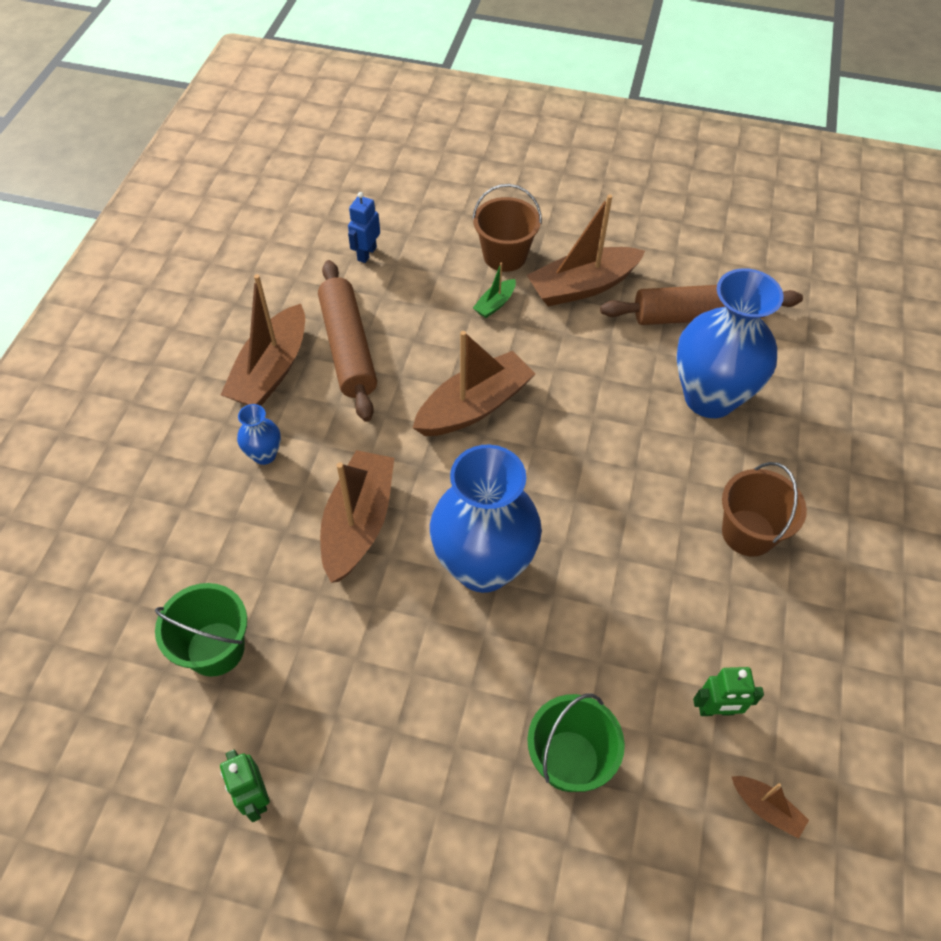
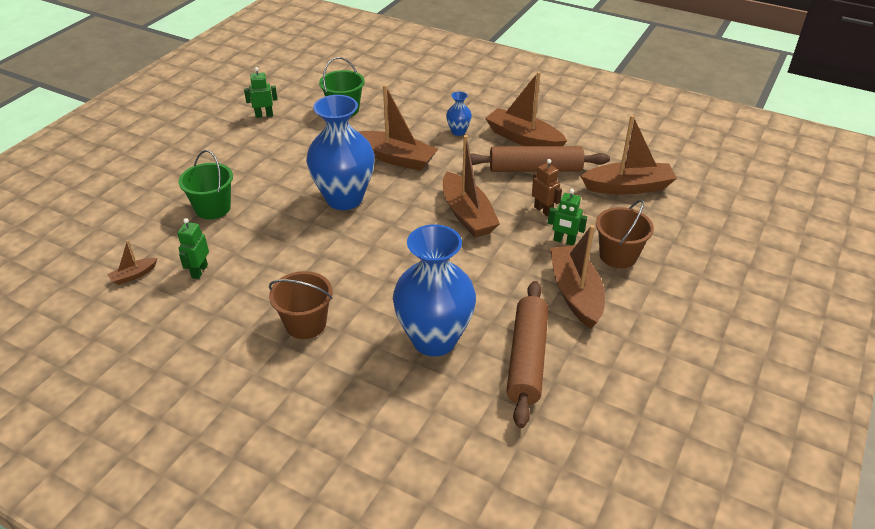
camera: 105 degrees right, 15 degrees down
blue robot [348,192,380,263] -> brown boat [581,115,677,195]
green boat [473,262,516,318] -> green robot [548,189,587,245]
none -> brown robot [532,159,562,217]

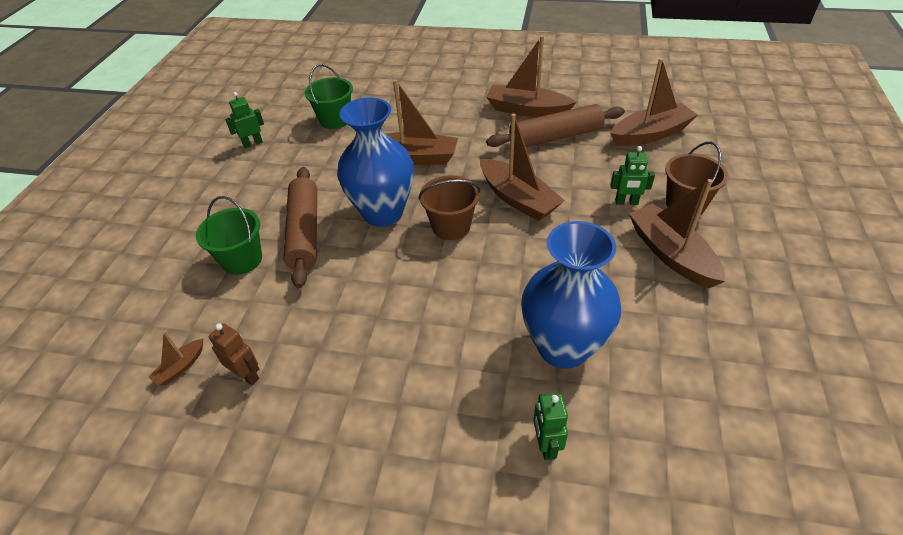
camera: 15 degrees left, 5 degrees up
green robot [177,218,209,279] -> green robot moved to [533,394,568,460]
brown bucket [269,271,333,339] -> brown bucket moved to [418,175,481,240]
blue vase [446,92,472,136] -> none
brown rolling pin [506,281,548,428] -> brown rolling pin moved to [283,167,317,288]
brown robot [532,159,562,217] -> brown robot moved to [208,323,259,385]

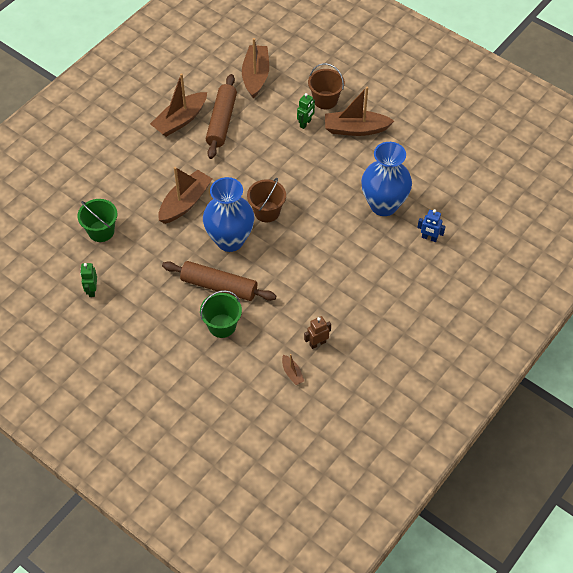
camera: 65 degrees left, 10 degrees up
brown boat [480,113,565,221] -> none
green robot [533,394,568,460] -> blue robot [417,209,446,242]

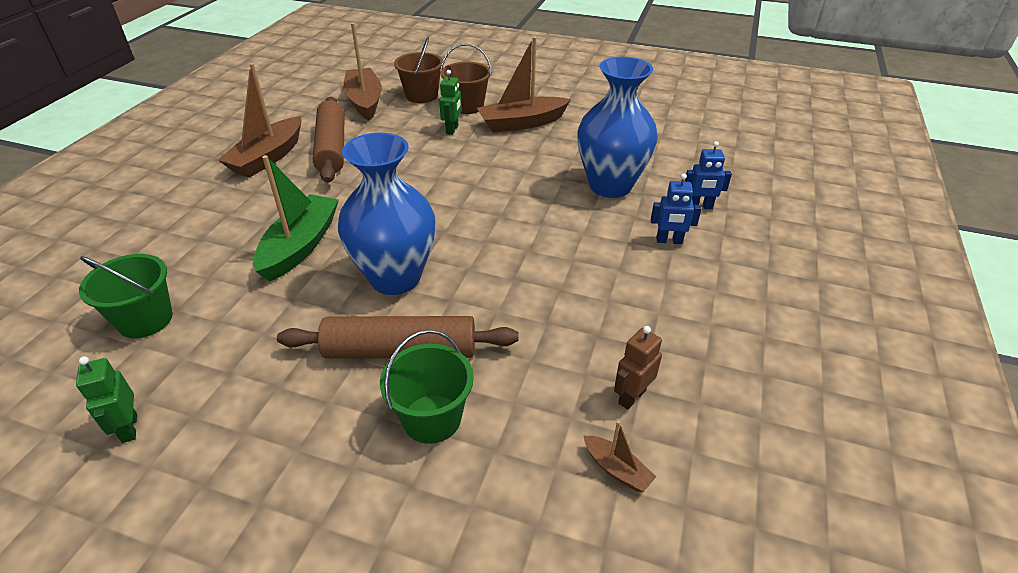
camera: 20 degrees left, 15 degrees down
brown boat [158,167,212,224] -> green boat [253,155,339,282]
brown bucket [247,178,286,222] -> brown bucket moved to [394,37,443,103]
none -> blue robot [651,173,702,244]

